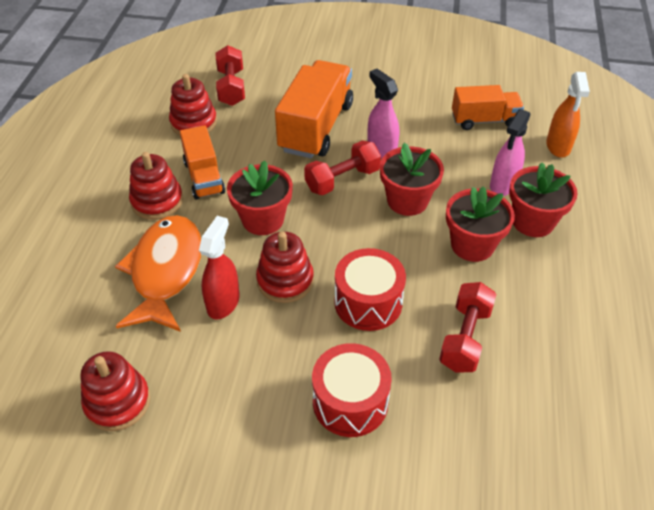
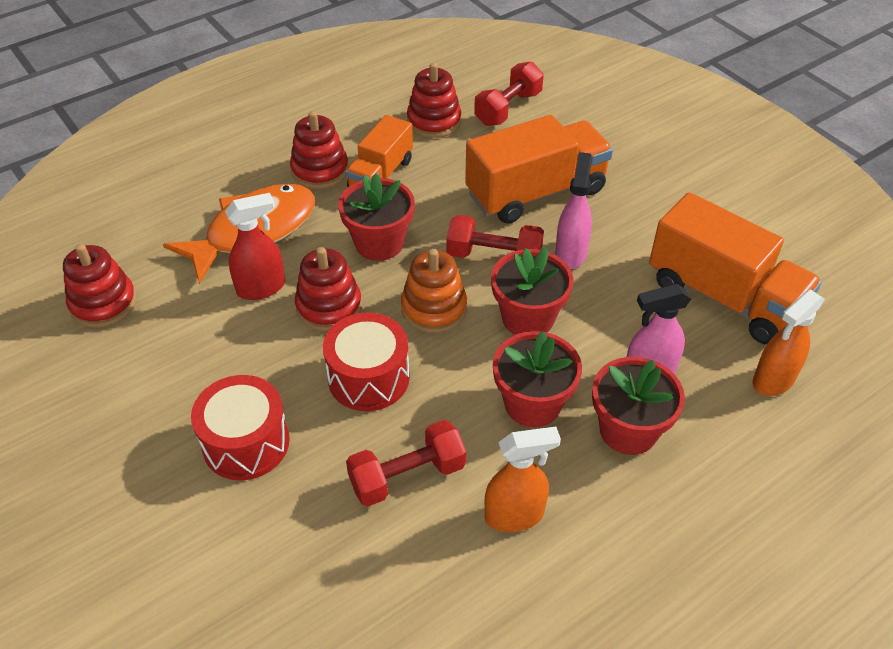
camera: 45 degrees right, 0 degrees up
orange truck [452,85,524,130] -> orange truck [649,192,822,345], size x1.65
none -> orange stacking toy [401,249,467,333]
none -> orange spray bottle [484,427,561,532]

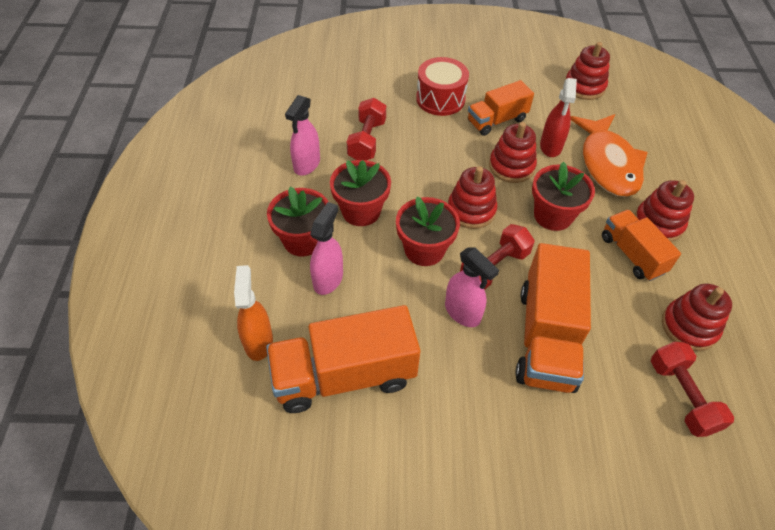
camera: 125 degrees right, 5 degrees up
red drum [323,312,410,411] -> none
orange stacking toy [401,249,467,333] -> red stacking toy [448,166,497,229]
orange spray bottle [484,427,561,532] -> pink spray bottle [285,95,320,176]
none -> orange truck [468,80,534,136]

